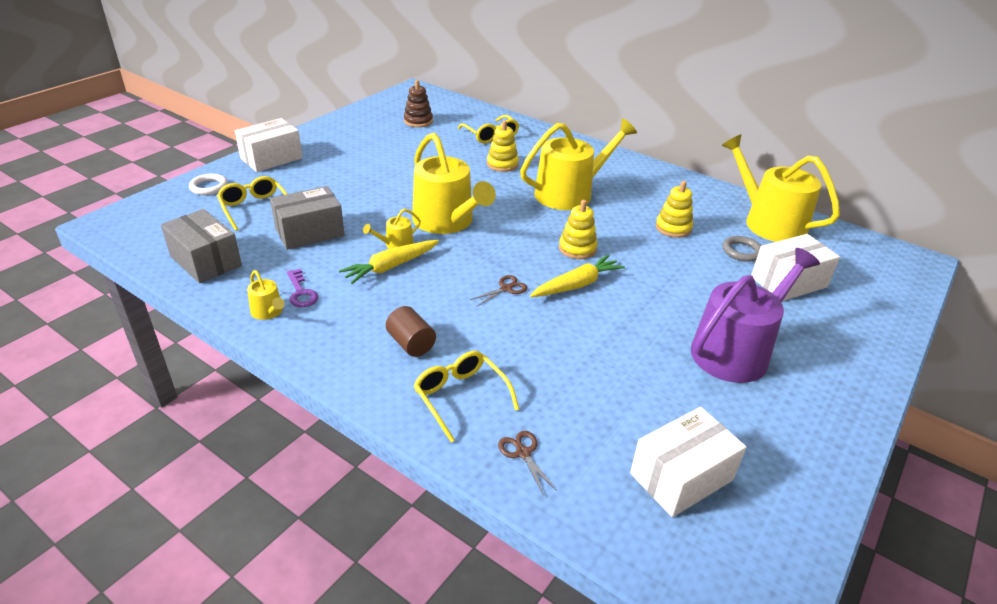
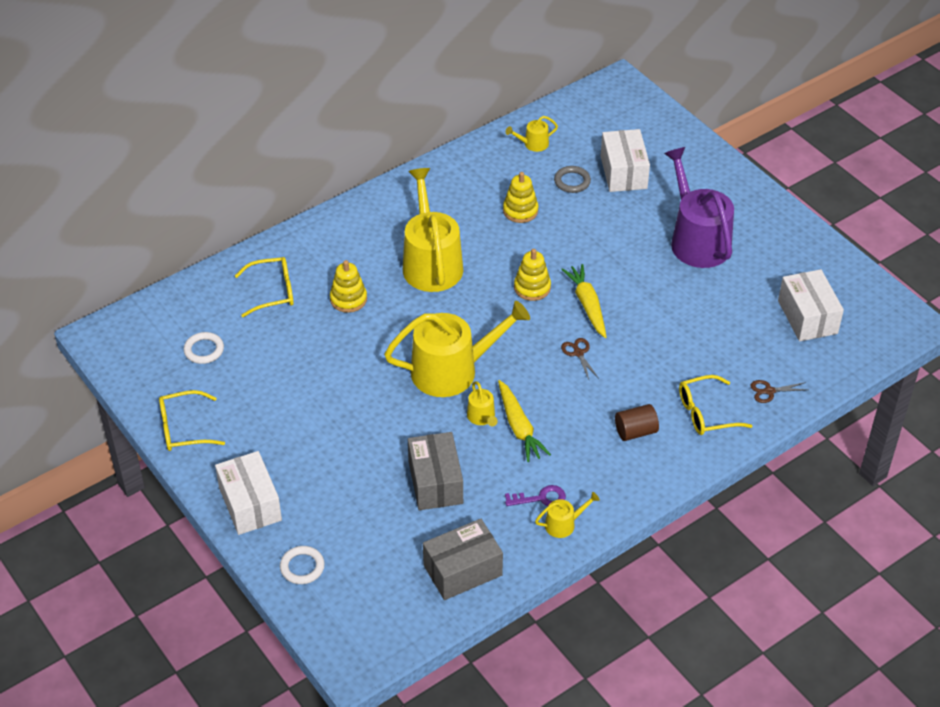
camera: 70 degrees left, 10 degrees up
yellow glasses [217,176,287,231] -> yellow glasses moved to [159,390,225,451]
brown stacking toy [404,80,433,127] -> white ring [184,332,224,364]
yellow watering can [721,134,840,242] -> yellow watering can [506,116,558,152], size x0.43

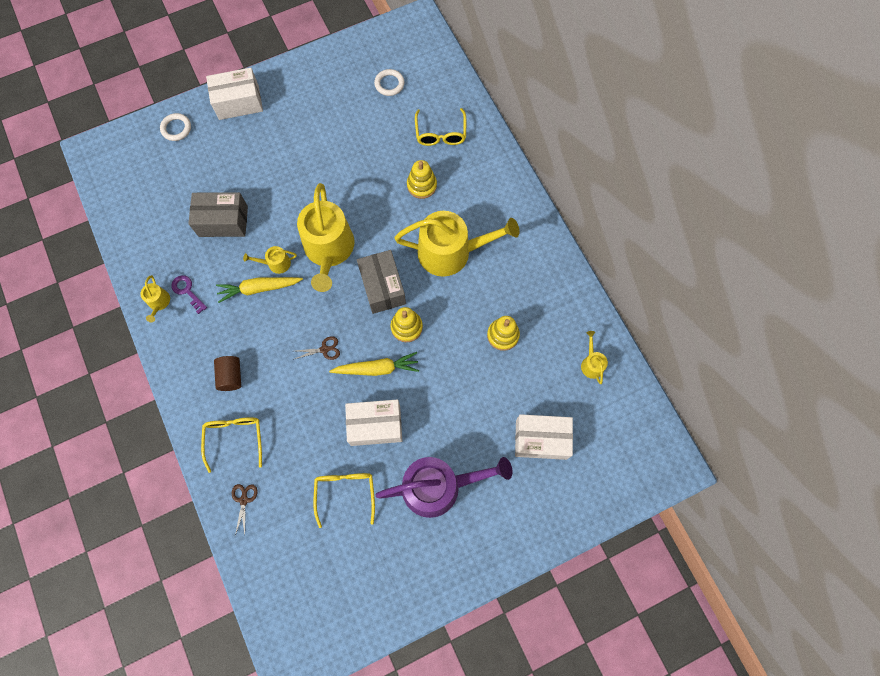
camera: 100 degrees right, 25 degrees up
yellow glasses [159,390,225,451] -> yellow glasses moved to [313,473,375,528]
grey box [423,519,503,600] -> grey box moved to [357,250,406,314]
purple key [505,485,566,506] -> purple key turned 135 degrees clockwise [172,275,207,314]
grey ring [554,166,591,193] -> none
white box [778,269,844,342] -> white box moved to [345,399,402,446]

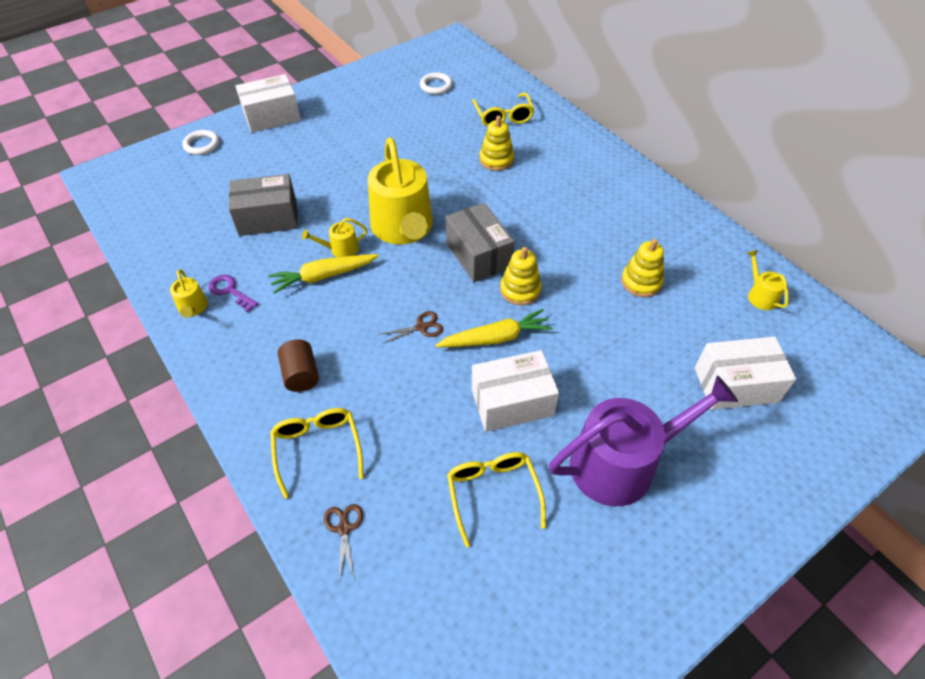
camera: 10 degrees left, 20 degrees down
yellow watering can [394,211,519,277] -> none

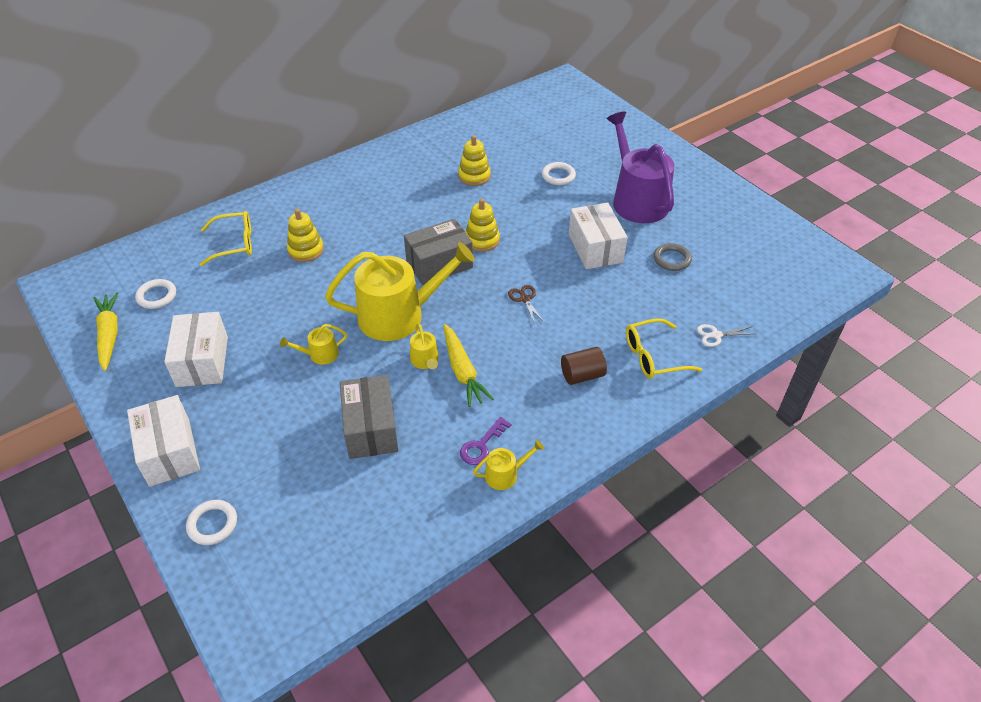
camera: 90 degrees left, 5 degrees down
brown scissors [324,504,363,580] -> white scissors [697,324,755,347]
yellow carrot [435,309,553,347] -> yellow carrot moved to [94,292,119,371]
yellow glasses [447,452,546,547] -> grey ring [654,243,692,271]
white box [695,337,796,410] -> white box moved to [164,312,228,387]
yellow watering can [747,250,789,310] -> yellow watering can moved to [280,324,347,365]
none -> white ring [542,162,576,185]

